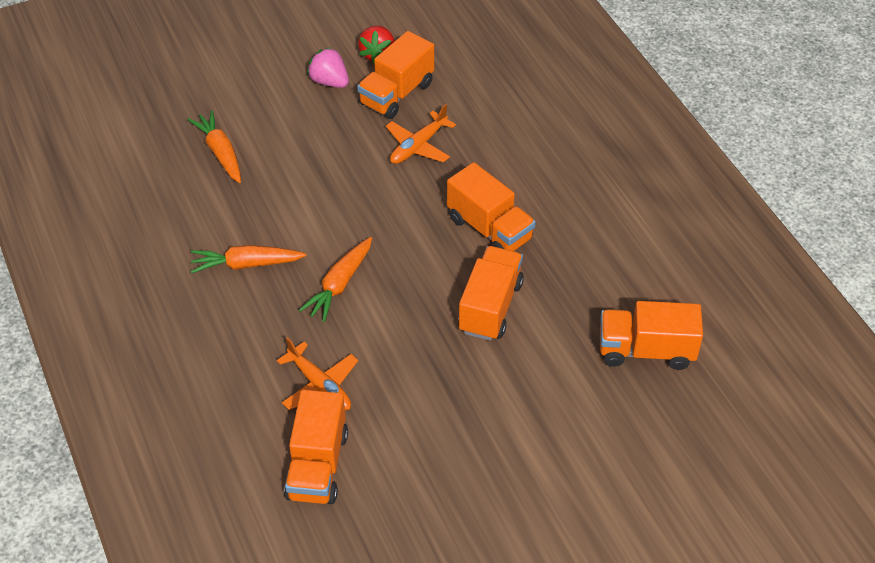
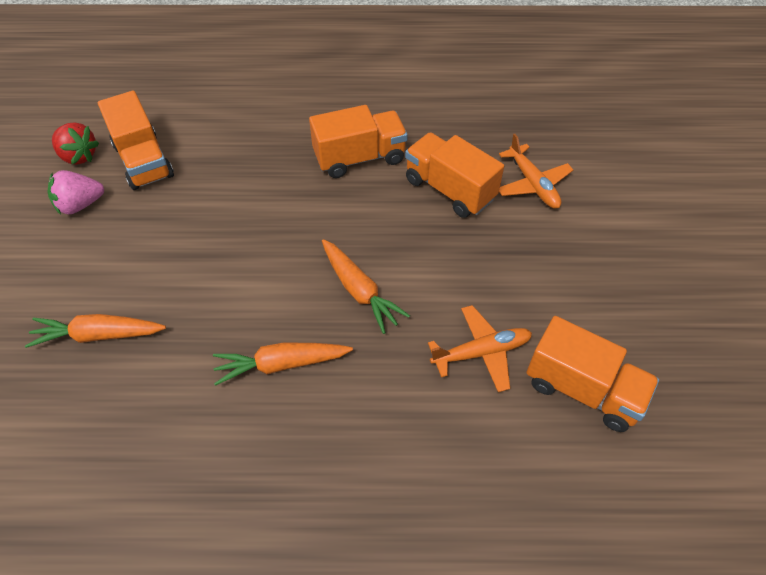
camera: 65 degrees left, 5 degrees up
orange carrot [191,245,306,273] -> orange carrot turned 60 degrees clockwise [213,343,353,386]
orange plane [386,104,456,164] -> orange plane moved to [499,134,573,209]
orange truck [600,301,703,370] -> none

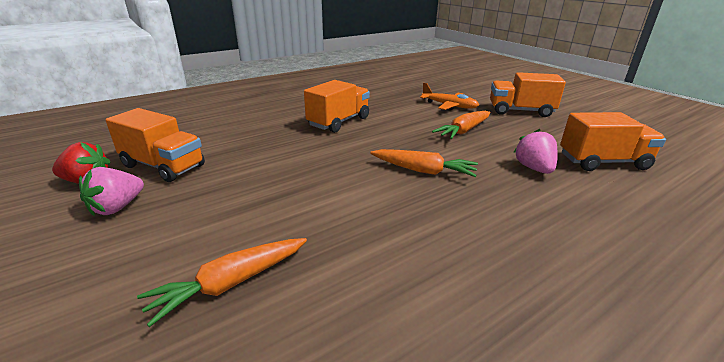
camera: 35 degrees left, 25 degrees down
orange carrot [213,343,353,386] -> orange carrot moved to [432,111,491,139]
orange truck [405,132,504,218] -> orange truck moved to [490,72,566,117]
orange plane [428,305,532,392] -> pink strawberry [513,129,558,174]

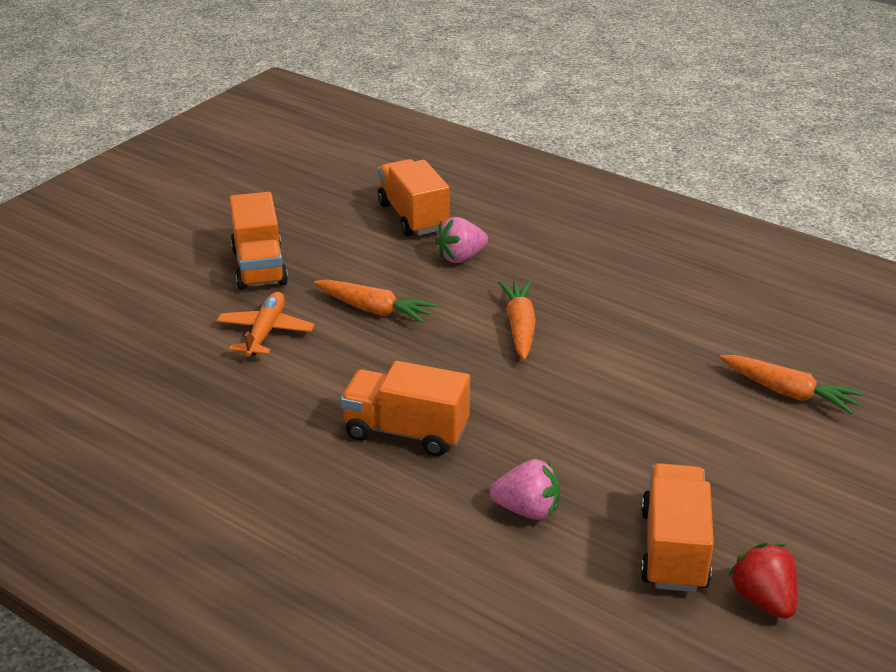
camera: 110 degrees left, 5 degrees up
pink strawberry [79,167,144,216] -> pink strawberry moved to [490,459,560,520]

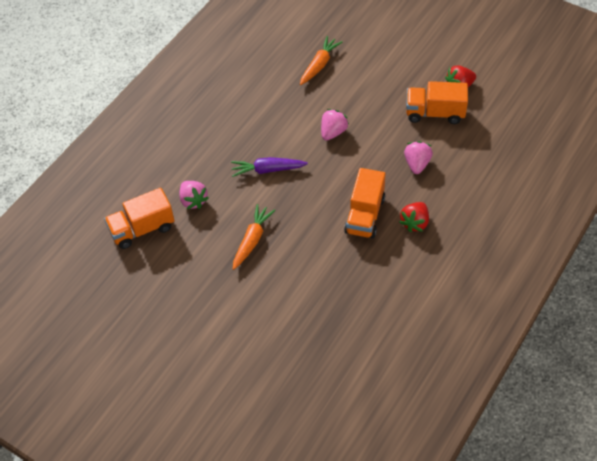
camera: 90 degrees left, 20 degrees up
orange plane [217,292,314,357] -> none
orange truck [230,192,288,290] -> none
orange carrot [498,280,536,360] -> purple carrot [231,157,308,177]
none -> pink strawberry [321,109,349,141]
none -> red strawberry [399,202,429,232]

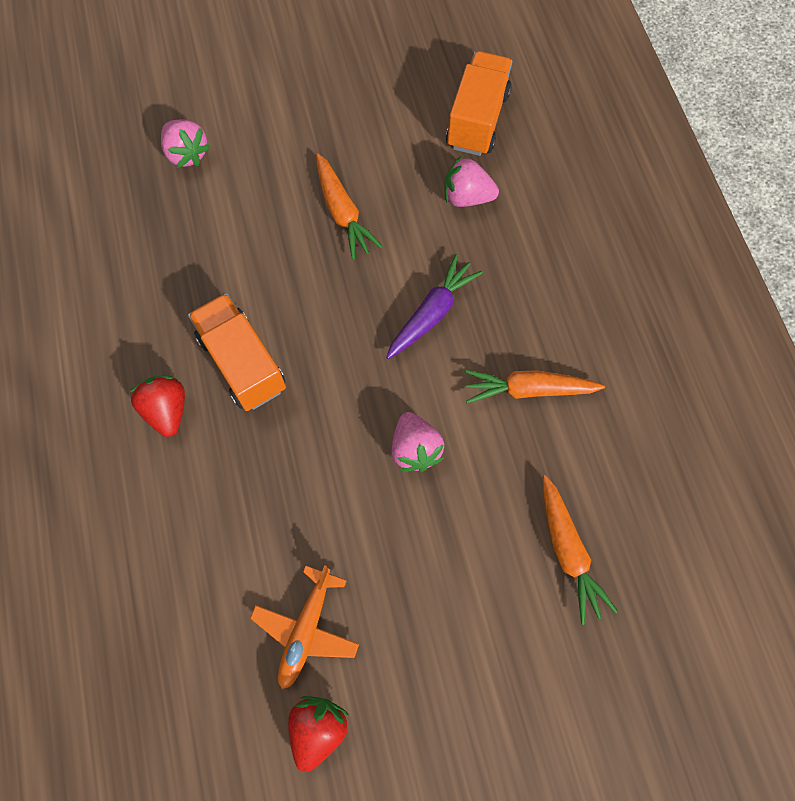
camera: 130 degrees right, 15 degrees up
pink strawberry [404,141,433,174] -> pink strawberry moved to [161,119,210,168]
orange truck [406,81,468,124] -> orange plane [250,565,359,689]
none -> orange carrot [465,370,605,403]

